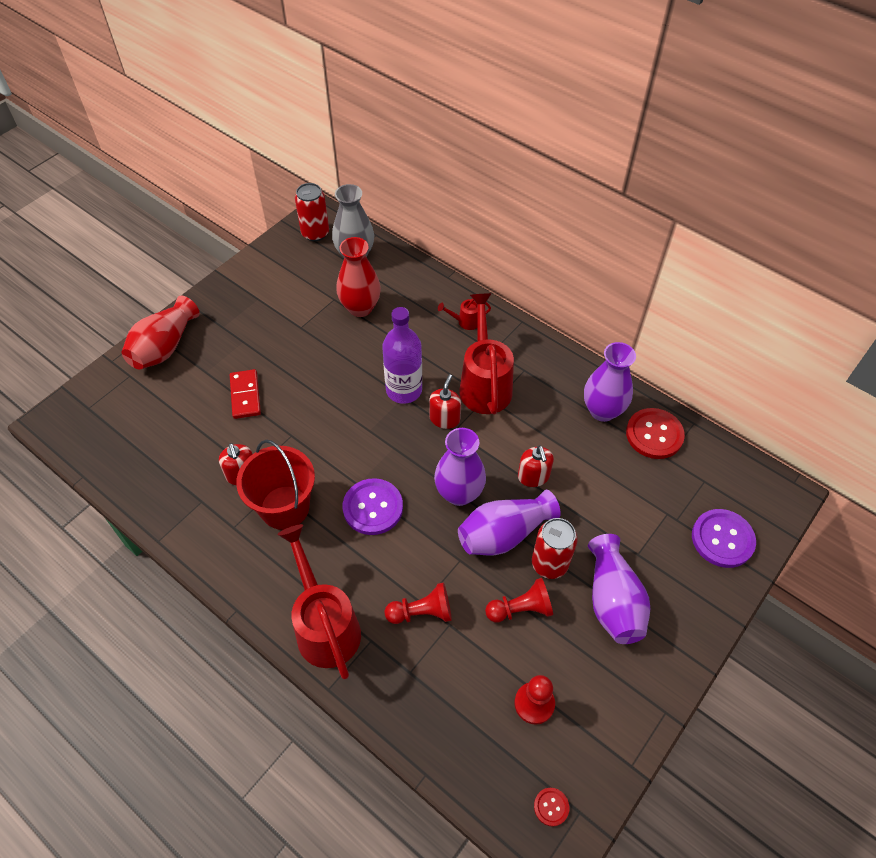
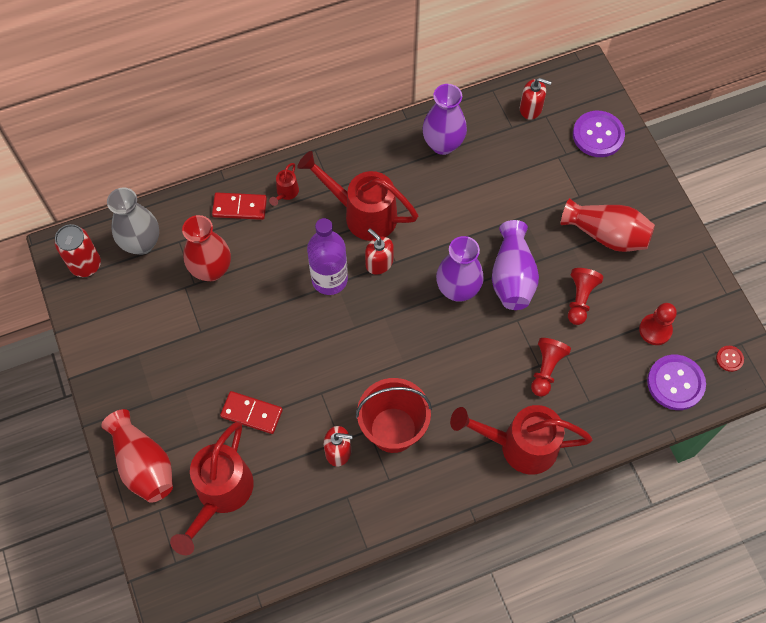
camera: 60 degrees left, 10 degrees up
purple button [343,478,403,535] -> purple button moved to [647,355,706,410]
red soap dispenser [518,446,554,487] -> red soap dispenser moved to [520,78,552,120]
red can [532,518,577,579] -> none
purple vase [588,534,650,644] -> red vase [561,198,655,252]
red button [626,408,685,459] -> none
none -> red watering can [170,421,254,555]
none -> red domino [212,192,267,220]

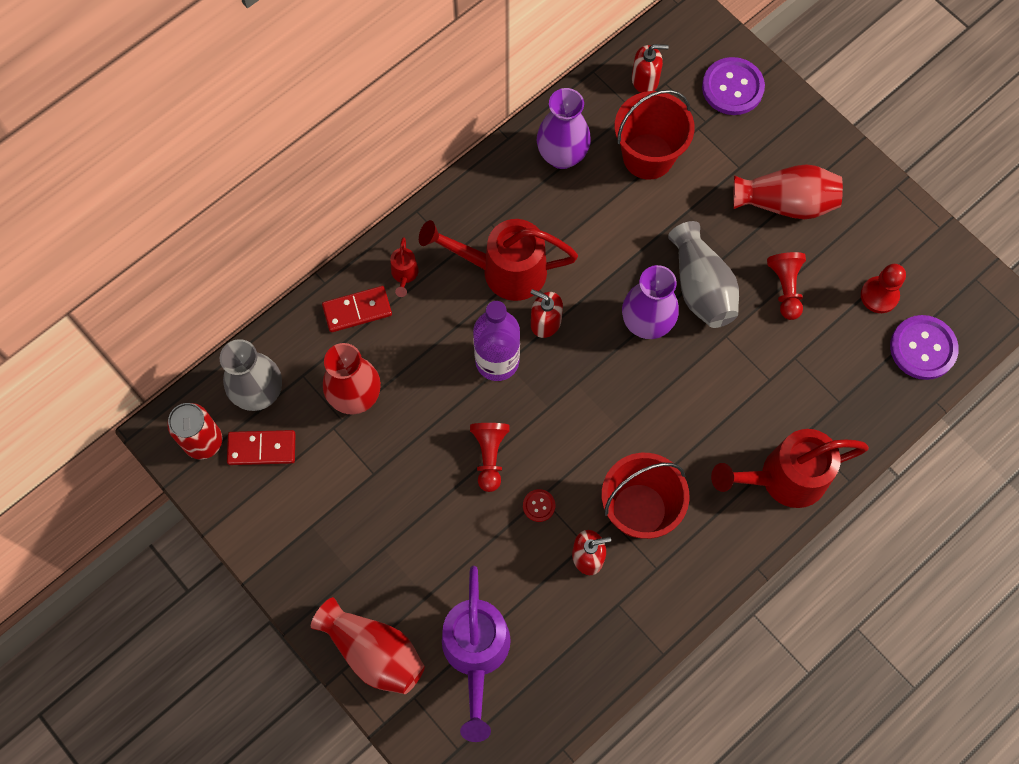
camera: 20 degrees left, 5 degrees up
red watering can [170,421,254,555] -> purple watering can [442,566,511,742]
red domino [220,391,283,434] -> red domino moved to [227,430,295,465]
purple vase [492,220,539,310] -> grey vase [668,221,739,328]
red pawn [531,338,571,397] -> red pawn moved to [470,423,510,492]
red button [716,346,744,372] -> red button moved to [523,489,555,522]
none -> red bucket [615,90,695,180]

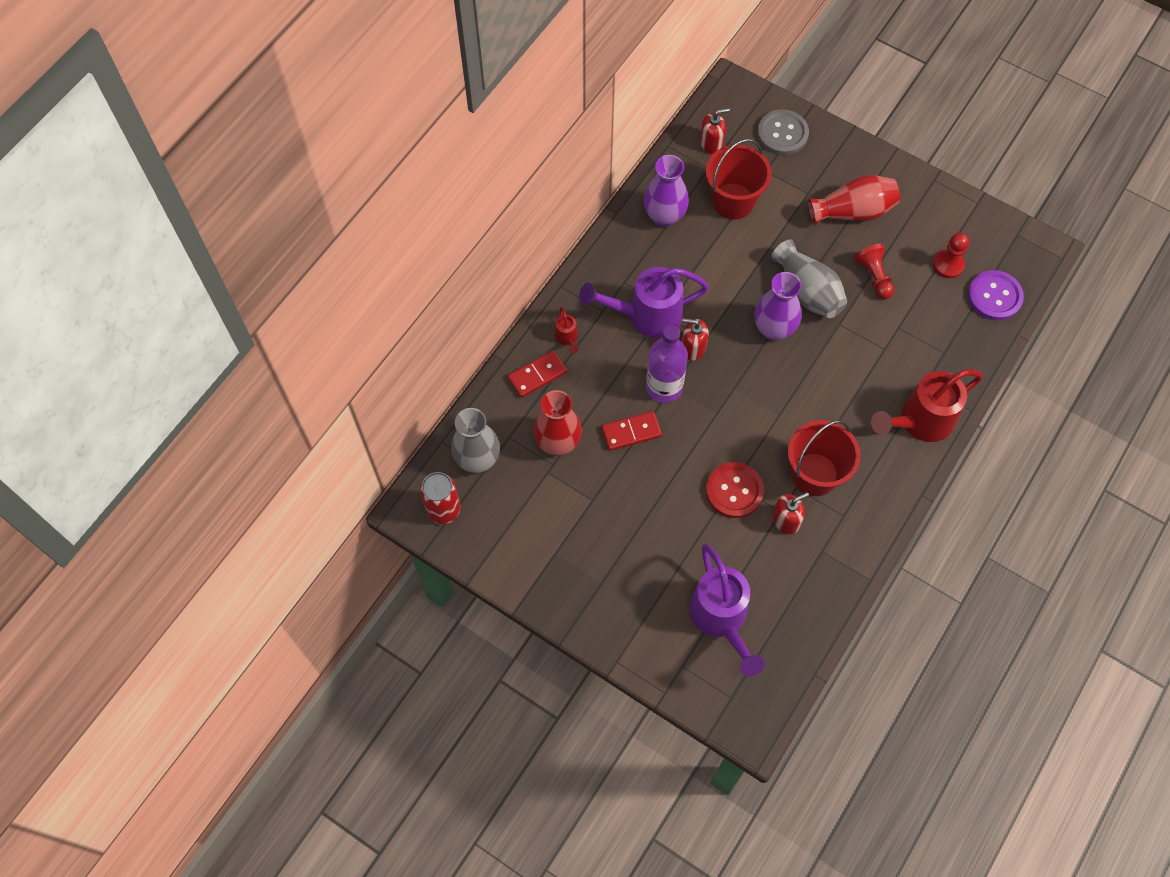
camera: 15 degrees left, 5 degrees down
red domino [227,430,295,465] -> red domino moved to [601,411,662,451]
red vase [311,597,425,694] -> none
red watering can [419,219,578,301] -> purple watering can [579,267,709,338]
red pawn [470,423,510,492] -> none
red button [523,489,555,522] -> red button [706,462,764,518], size x2.10
purple button [702,57,765,115] -> grey button [757,109,809,155]

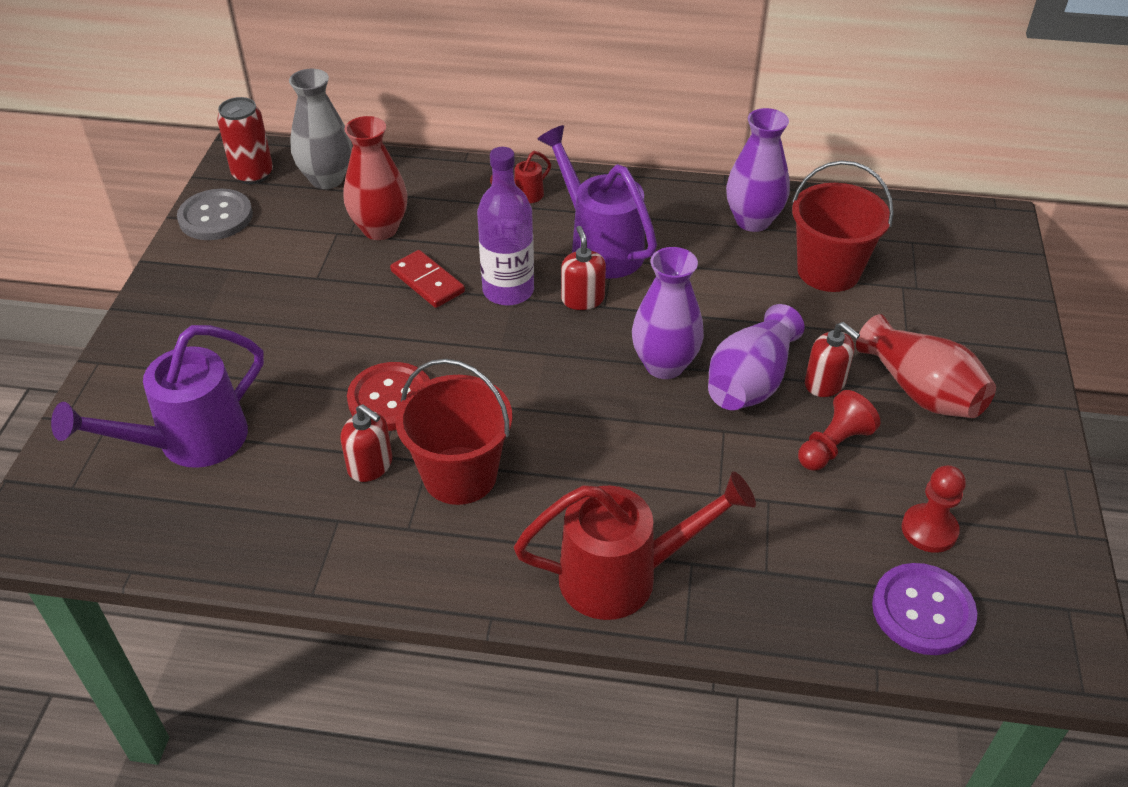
camera: 65 degrees right, 20 degrees down
red domino [508,350,567,398] -> none
red soap dispenser [700,108,730,154] -> red soap dispenser moved to [805,322,860,397]
grey button [757,109,809,155] -> grey button moved to [177,189,253,240]
grey vase [771,239,847,318] -> purple vase [708,304,804,410]
red watering can [871,369,983,442] -> red watering can turned 135 degrees clockwise [514,471,756,620]

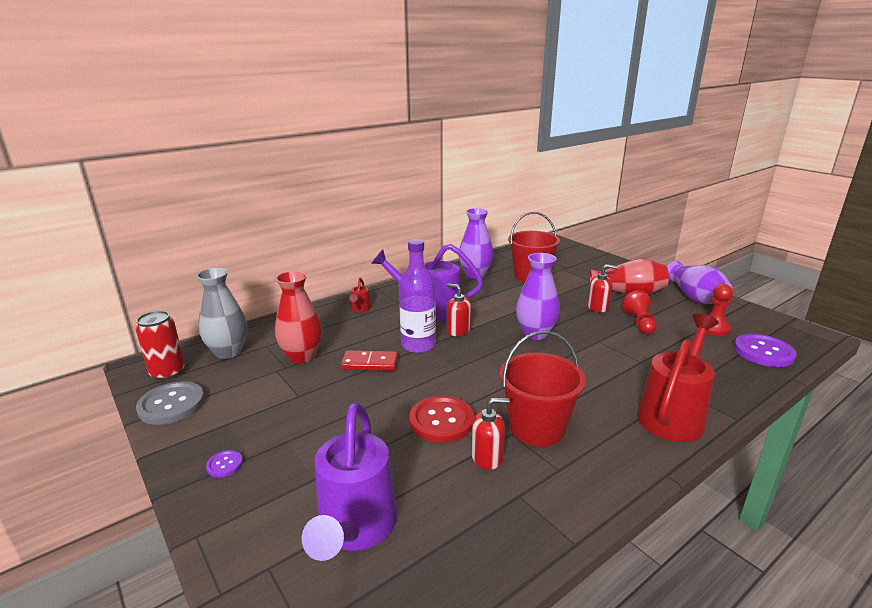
camera: 45 degrees left, 20 degrees down
purple vase [708,304,804,410] -> purple vase moved to [667,261,732,304]
none -> purple button [206,450,243,477]

